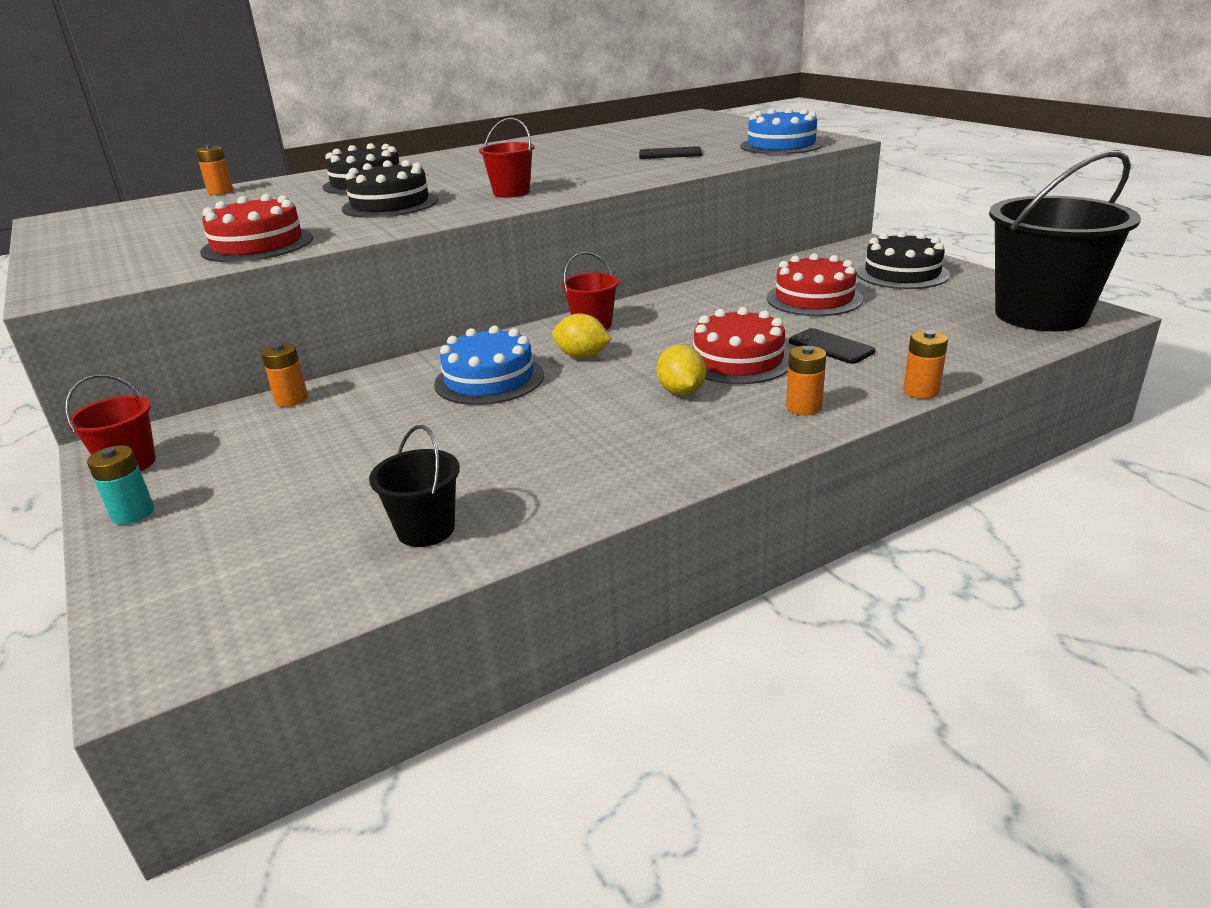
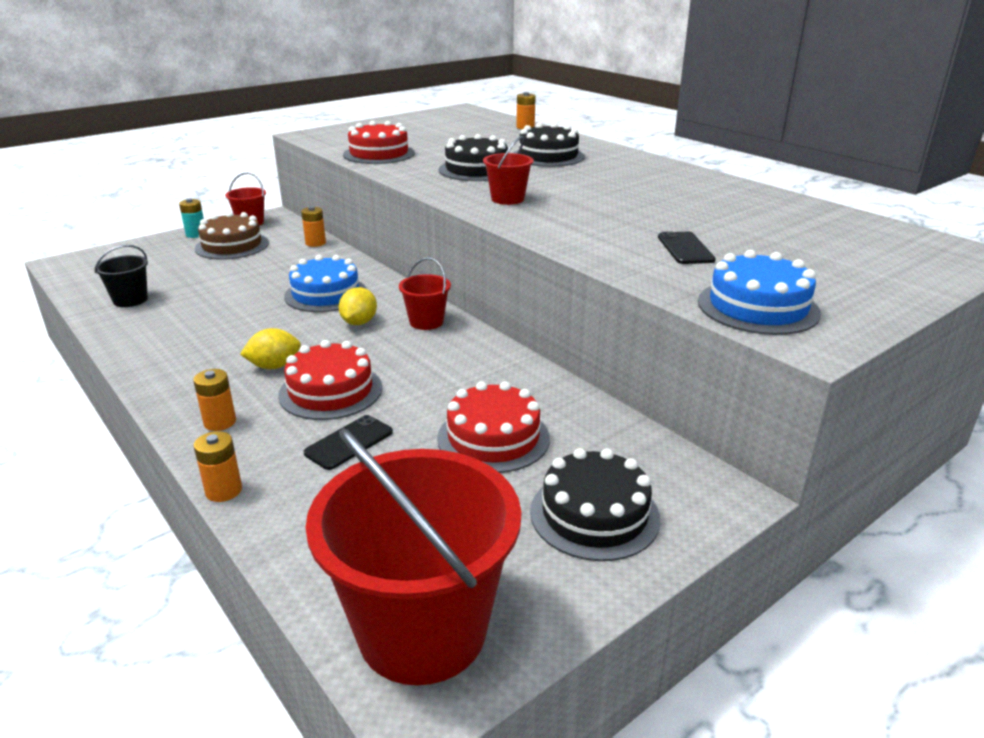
camera: 80 degrees right, 0 degrees up
black bucket [989,150,1141,331] -> red bucket [306,428,521,685]
none -> brown cake [195,212,269,260]

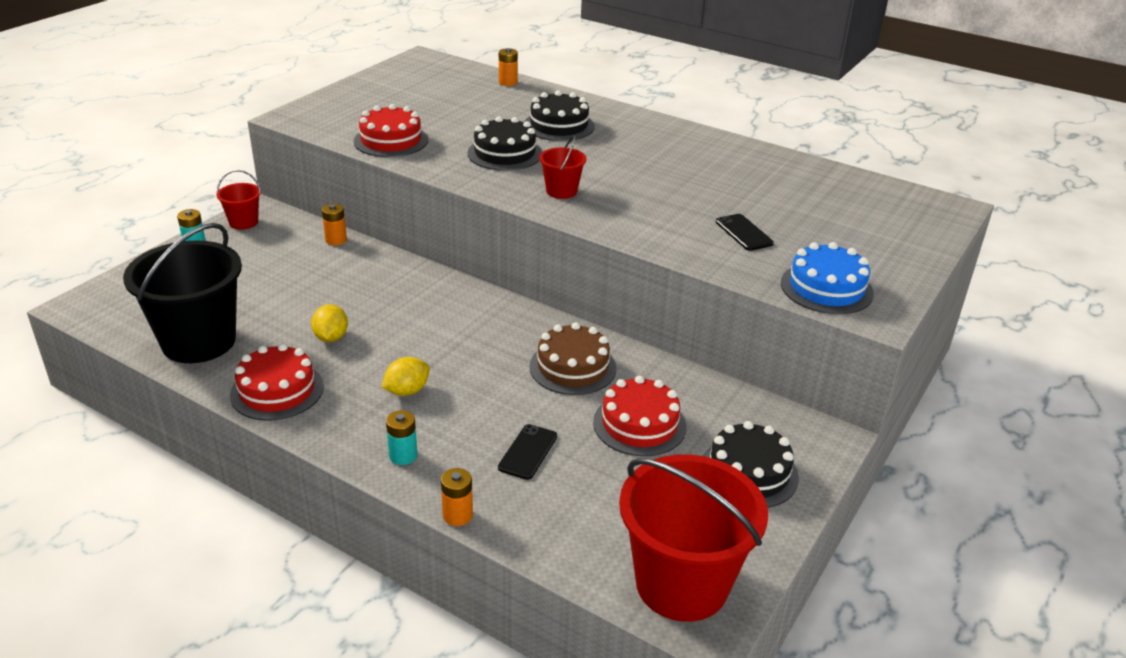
camera: 20 degrees left, 5 degrees up
black bucket [94,245,148,307] -> black bucket [123,223,242,363], size x2.15
orange battery [193,369,236,431] -> turquoise battery [386,410,418,465]
brown cake [195,212,269,260] -> brown cake moved to [529,322,617,395]
red cake [278,340,382,420] -> red cake moved to [230,343,324,421]
blue cake [284,255,366,312] -> none
yellow lemon [339,287,377,325] -> yellow lemon moved to [311,304,348,342]
red bucket [399,257,451,330] -> none

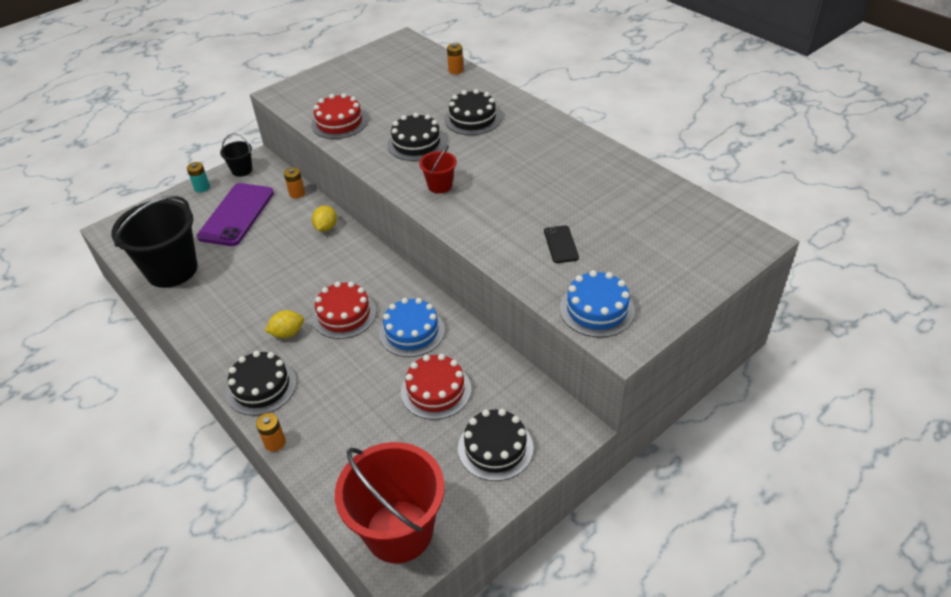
camera: 20 degrees right, 10 degrees up
red bucket [217,170,261,230] -> black bucket [220,133,252,177]
red cake [230,343,324,421] -> red cake moved to [312,282,376,339]
yellow lemon [311,304,348,342] -> yellow lemon moved to [312,205,337,232]
turquoise battery [386,410,418,465] -> black cake [226,351,297,416]
black phone [498,424,557,480] -> none
brown cake [529,322,617,395] -> blue cake [379,298,445,357]
none -> purple phone [197,183,274,246]

